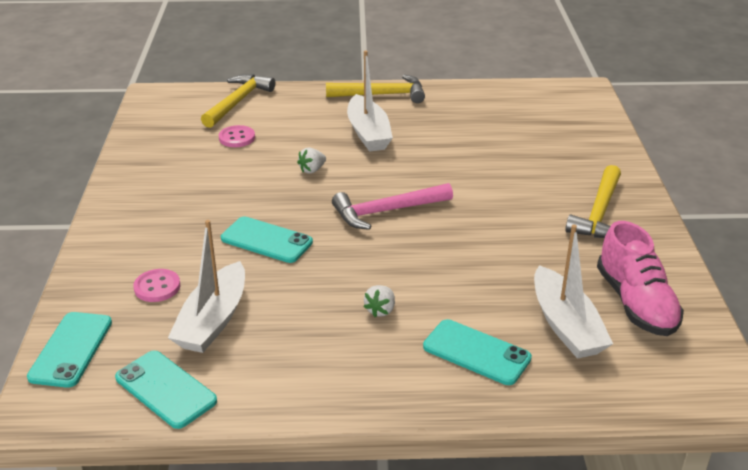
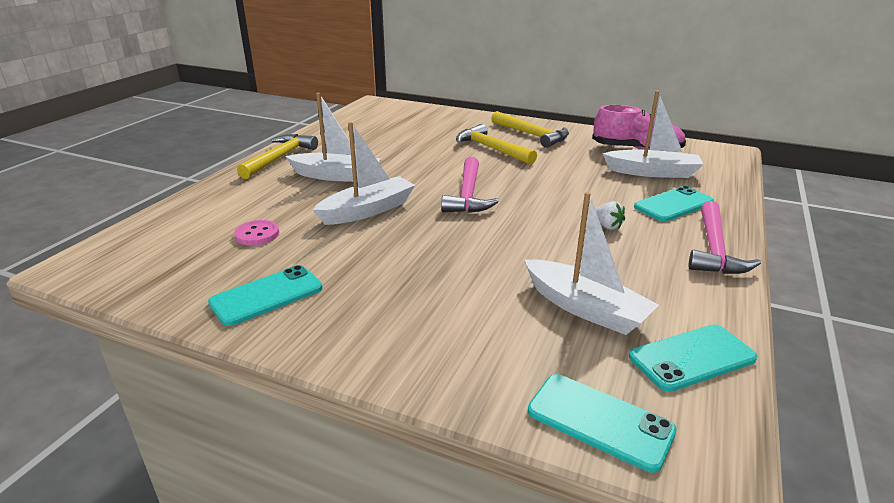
camera: 65 degrees left, 5 degrees down
pink button [133,269,180,302] -> none
yellow hammer [201,74,275,128] -> yellow hammer moved to [456,124,537,165]
turquoise phone [221,216,313,263] -> turquoise phone moved to [208,265,323,326]
white strawberry [297,147,326,174] -> white boat [313,122,415,225]
none -> pink hammer [688,201,761,274]

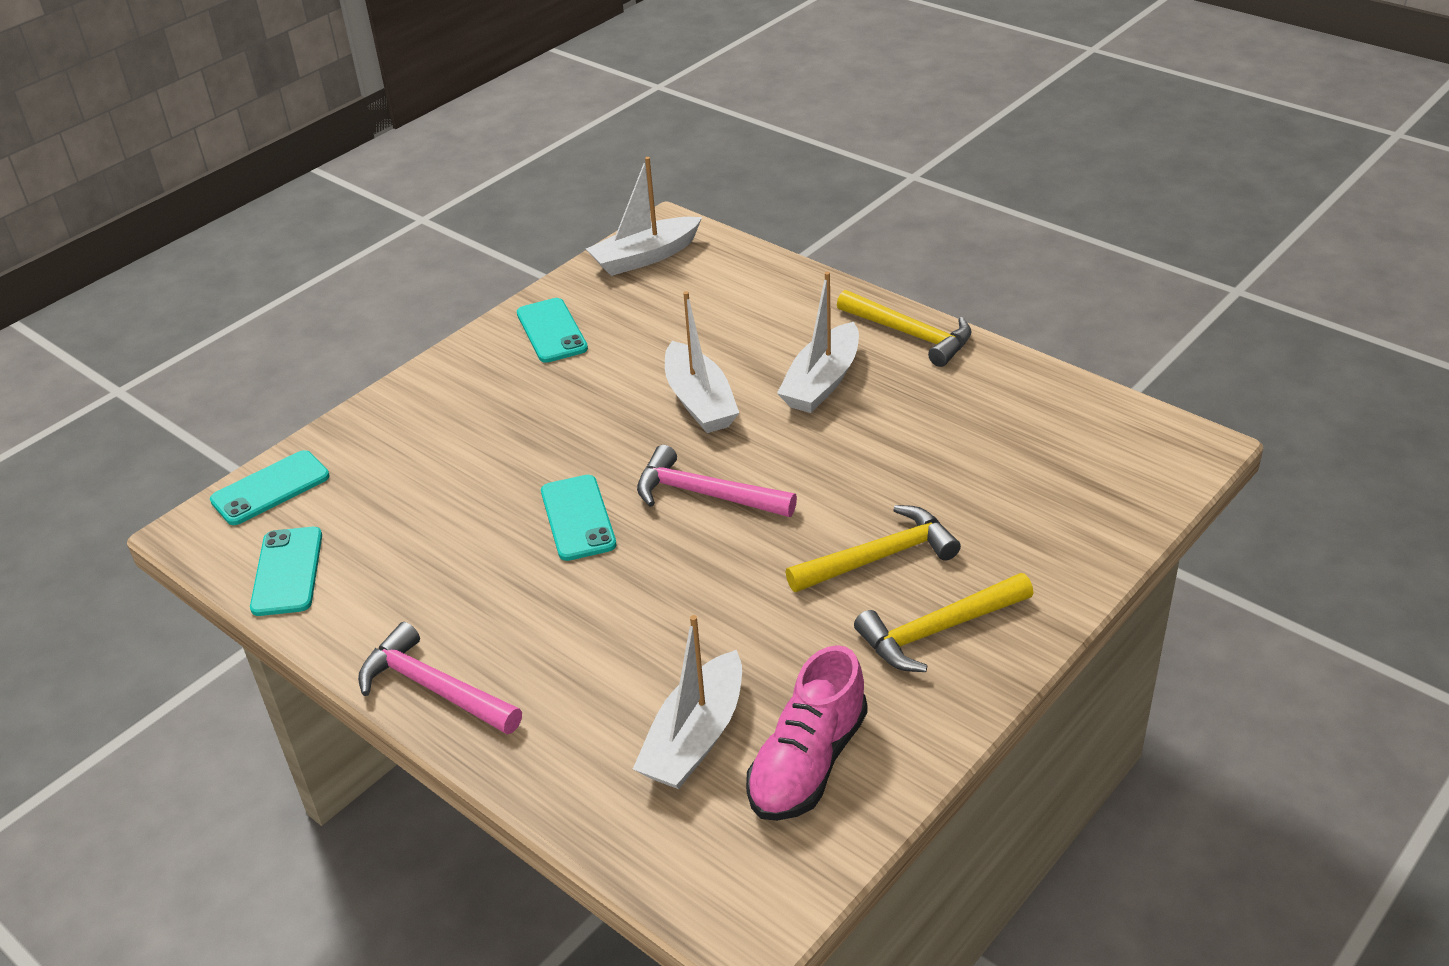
camera: 110 degrees right, 10 degrees up
pink button [234,220,279,245] -> none
white boat [525,192,659,335] -> white boat moved to [586,157,702,276]
white strawberry [596,201,625,230] -> none
turquoise phone [634,186,714,222] -> turquoise phone moved to [541,475,616,561]

